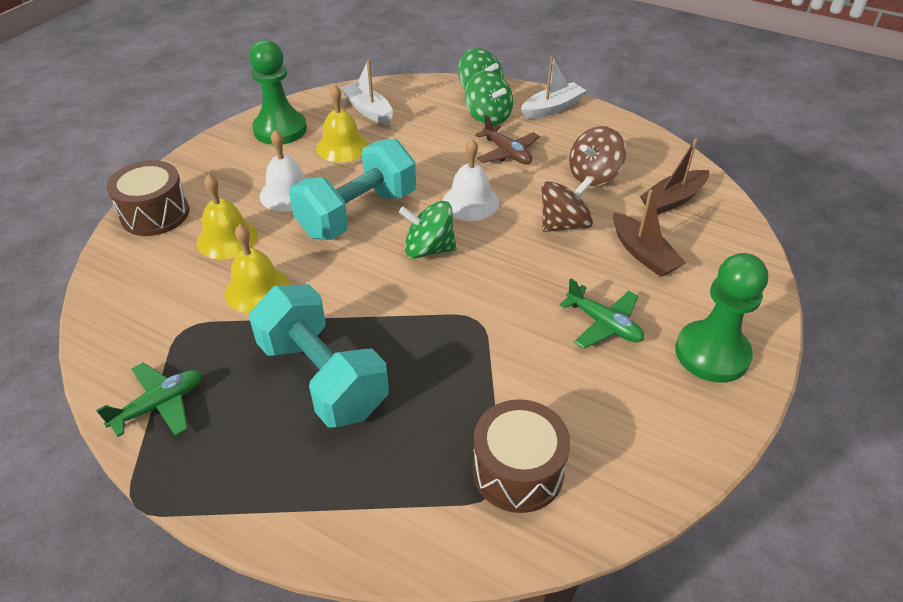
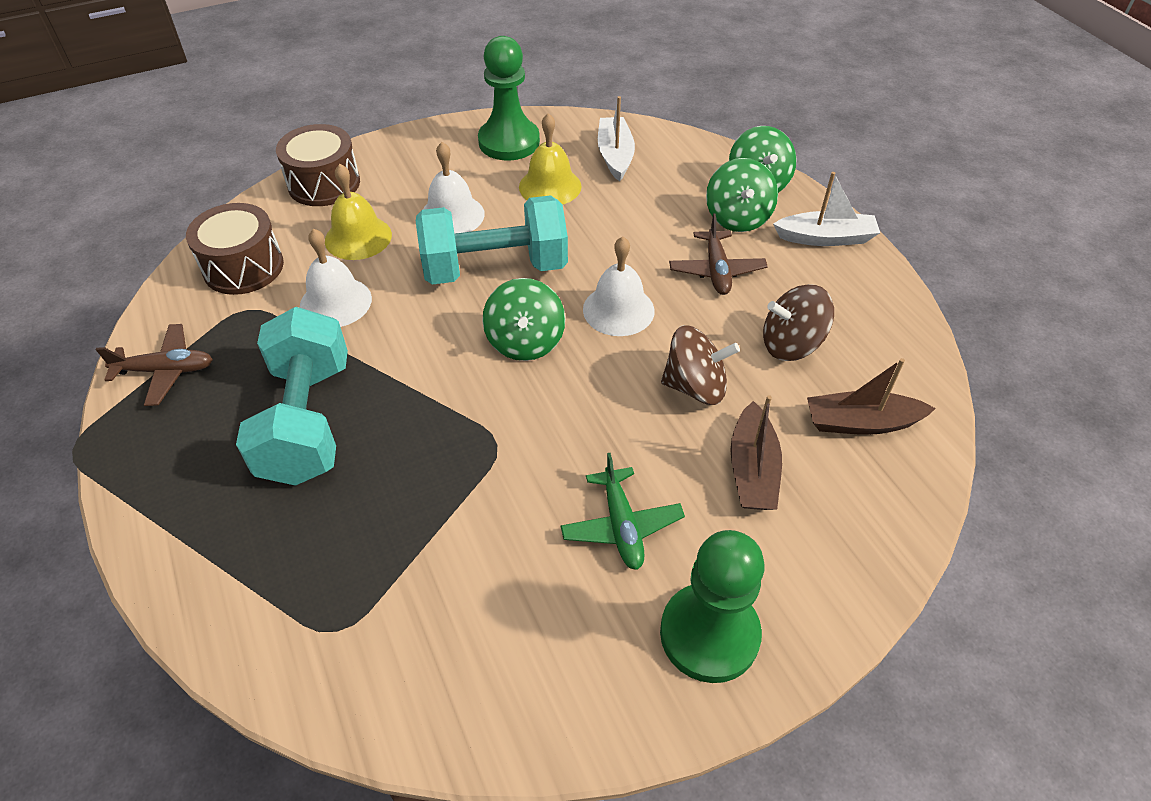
camera: 35 degrees right, 5 degrees up
green plane [96,363,202,437] -> brown plane [96,324,213,406]
yellow bell [224,224,290,313] -> white bell [300,228,372,327]
green spinning top [399,201,456,259] -> green spinning top turned 135 degrees counterclockwise [482,278,565,361]
brown drum [472,399,571,513] -> brown drum moved to [186,203,284,295]

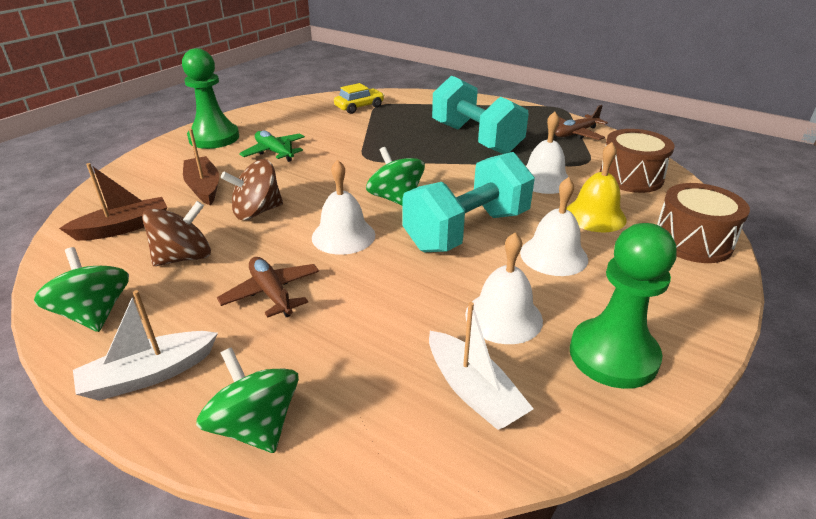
camera: 150 degrees right, 15 degrees down
yellow bell [519,113,581,204] -> white bell [465,232,543,344]
green spinning top [706,158,778,232] -> green spinning top moved to [34,247,129,332]
none -> yellow car [334,83,384,114]

